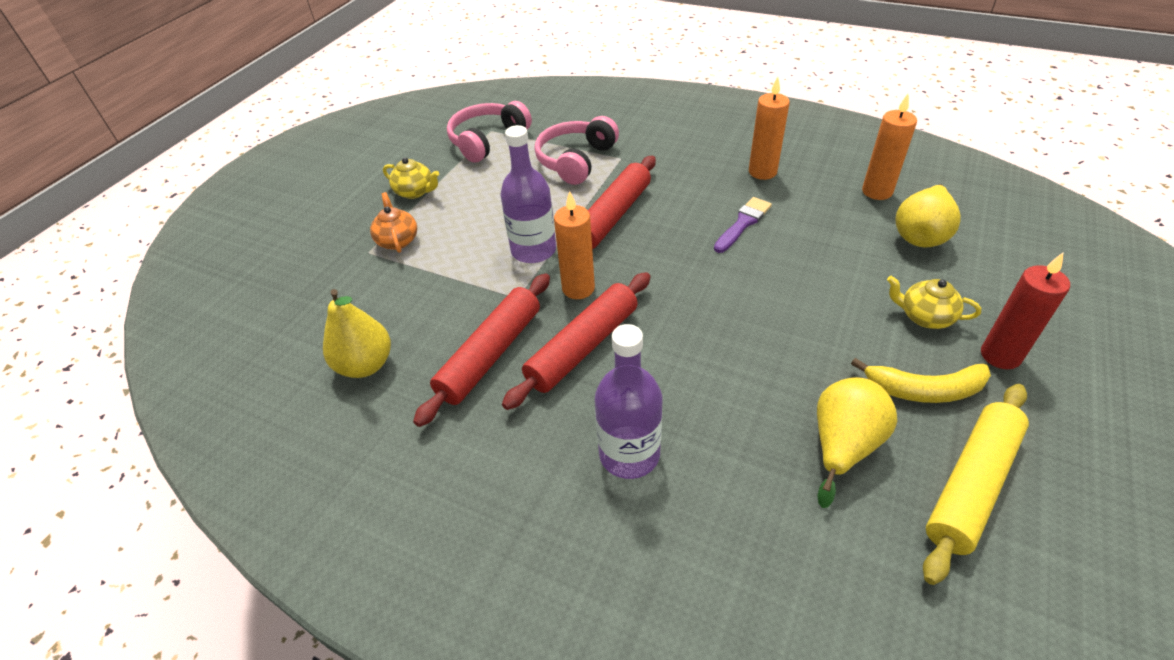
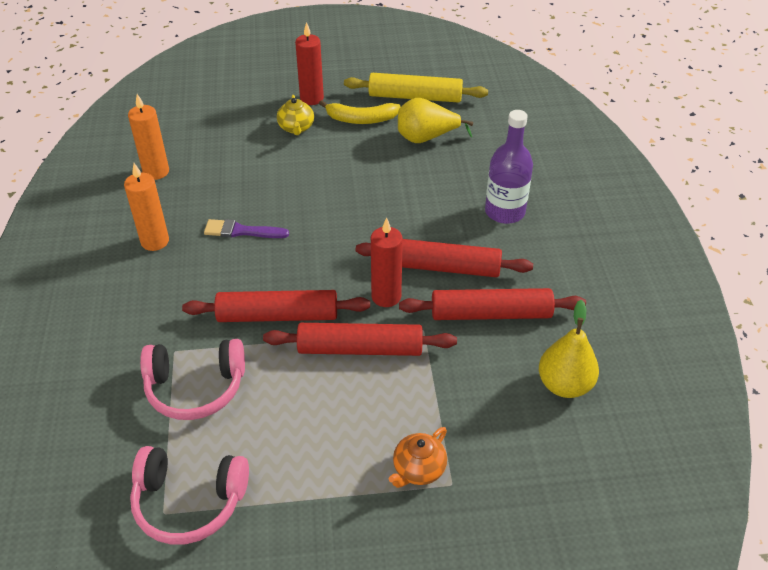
camera: 125 degrees left, 0 degrees up
yellow teapot [383,158,439,199] -> none
purple bottle [500,125,556,263] -> red rolling pin [263,323,457,356]
orange candle [554,191,595,299] -> red candle [371,218,403,307]
yellow banana [851,358,991,403] -> yellow banana turned 120 degrees clockwise [319,100,401,124]
yellow pear [895,184,961,247] -> none

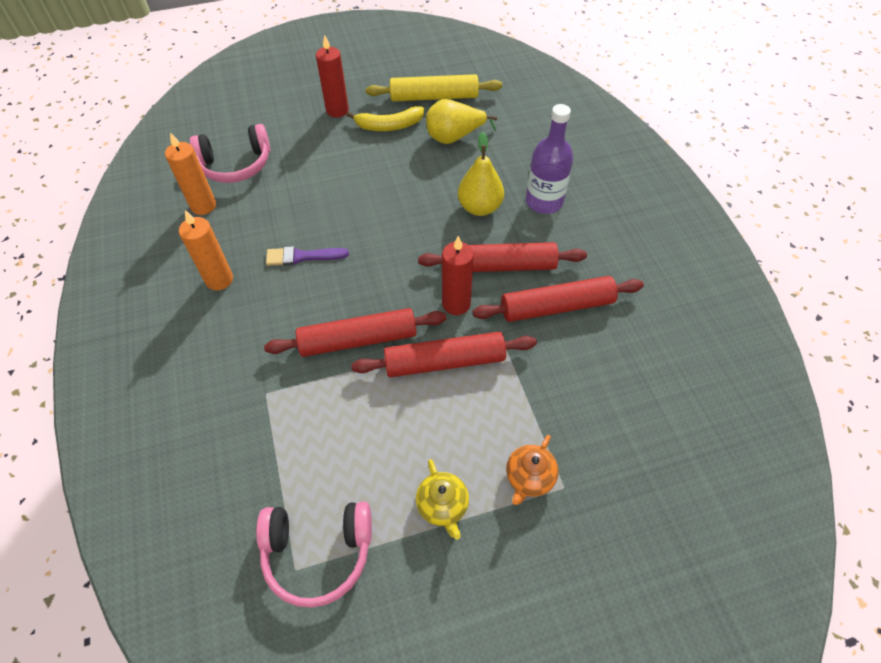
camera: 10 degrees left, 10 degrees up
pink headphones [140,339,245,420] -> pink headphones moved to [190,124,270,183]
yellow teapot [277,95,314,135] -> yellow teapot moved to [416,459,469,540]
yellow pear [539,300,599,398] -> yellow pear moved to [458,131,504,216]

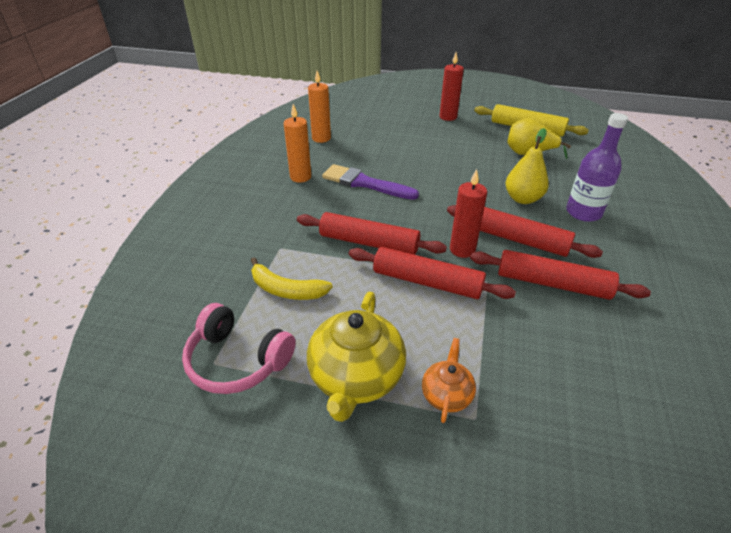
camera: 30 degrees right, 15 degrees down
pink headphones [190,124,270,183] -> none
purple brush [266,246,349,266] -> purple brush [322,164,419,200], size x1.53
yellow banana [346,106,424,131] -> yellow banana moved to [251,257,333,300]
yellow teapot [416,459,469,540] -> yellow teapot [307,292,406,422], size x1.88
orange teapot [506,435,559,505] -> orange teapot turned 135 degrees clockwise [422,338,476,423]

